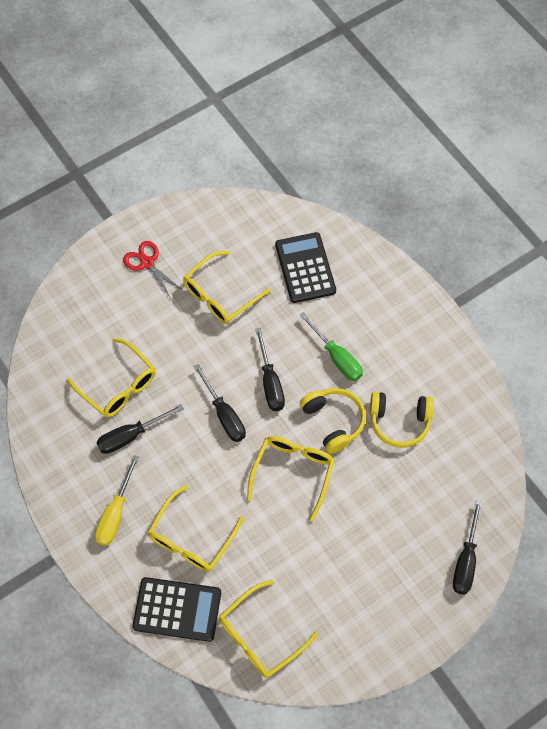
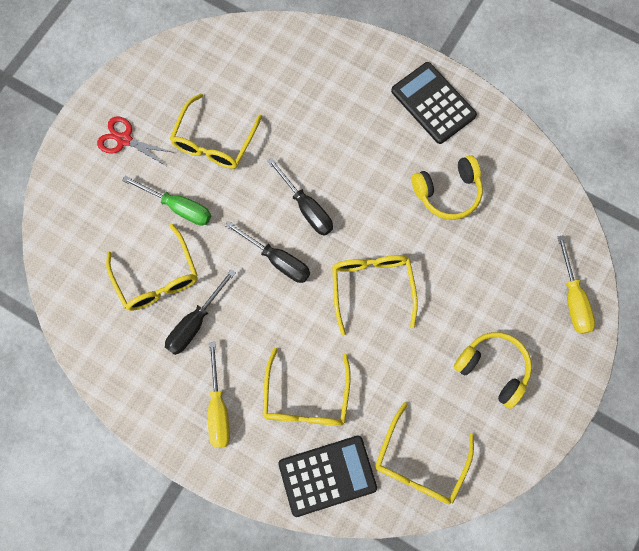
camera: 25 degrees left, 10 degrees up
yellow glasses [67,338,155,417] -> yellow glasses turned 45 degrees clockwise [106,224,198,311]
black calculator [275,232,336,303] -> black calculator moved to [391,62,477,144]
green screwdriver [299,312,363,381] -> green screwdriver moved to [122,176,211,226]
yellow headphones [300,388,366,454] -> yellow headphones moved to [454,332,532,409]
black screwdriver [453,500,482,595] -> yellow screwdriver [558,235,595,334]

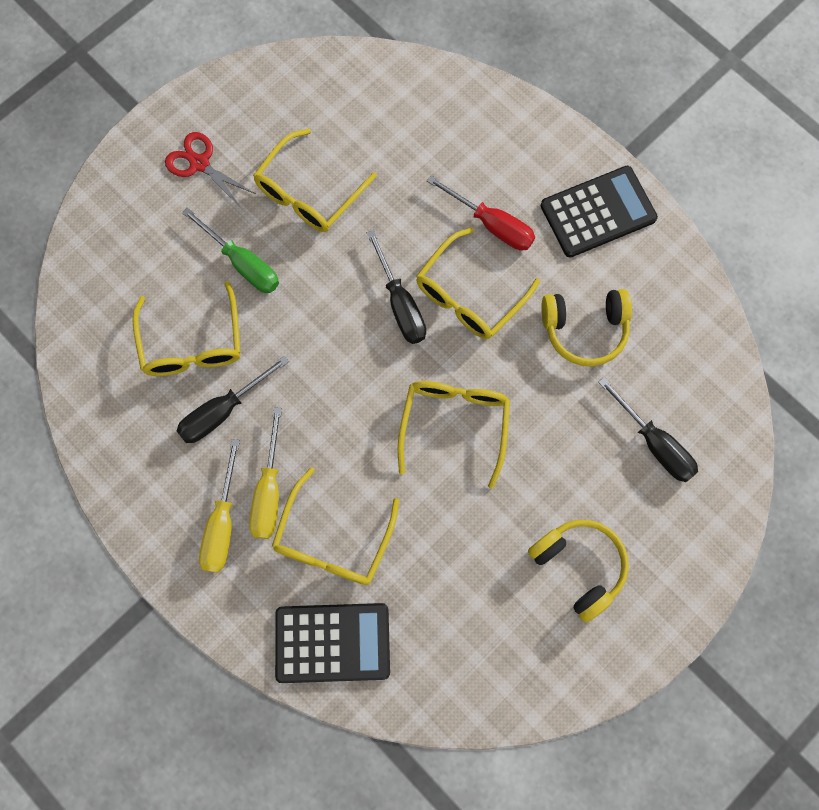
camera: 15 degrees right, 0 degrees up
black screwdriver [225,221,310,283] -> black screwdriver moved to [598,377,698,482]
yellow glasses [375,402,474,504] -> yellow glasses moved to [416,227,540,339]
black calculator [391,62,477,144] -> black calculator turned 90 degrees clockwise [541,166,658,258]
yellow screwdriver [558,235,595,334] -> yellow screwdriver moved to [249,407,282,539]
none -> red screwdriver [427,176,535,251]

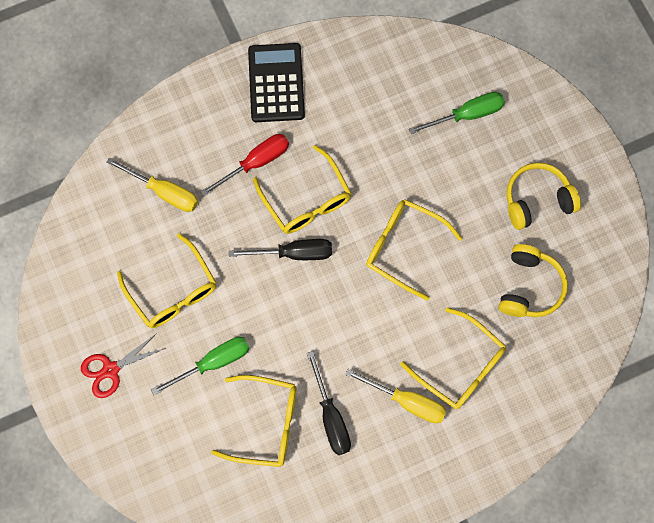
camera: 70 degrees left, 0 degrees up
yellow screwdriver [199,439,240,573] -> yellow screwdriver moved to [106,158,198,212]
black calculator [275,603,390,683] -> none
yellow headphones [541,289,632,366] -> yellow headphones moved to [499,244,568,317]
black screwdriver [598,377,698,482] -> green screwdriver [409,92,505,134]

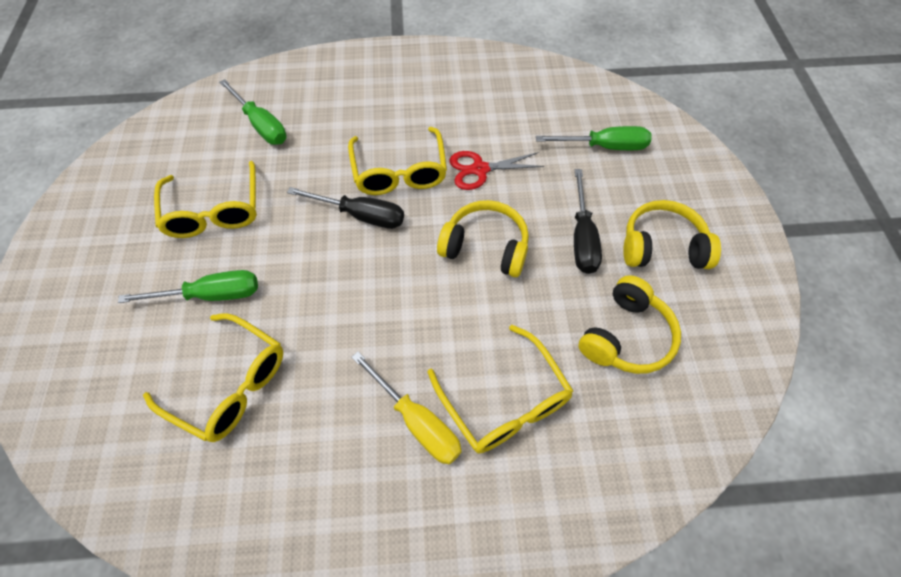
camera: 20 degrees right, 15 degrees down
red scissors [81,333,166,398] -> red scissors moved to [449,151,544,190]
yellow screwdriver [106,158,198,212] -> green screwdriver [219,79,287,145]
red screwdriver [200,134,289,196] -> none
black calculator [248,43,305,122] -> none
black screwdriver [307,351,351,455] -> black screwdriver moved to [574,169,602,274]
yellow glasses [366,199,462,301] -> yellow headphones [437,200,529,277]

